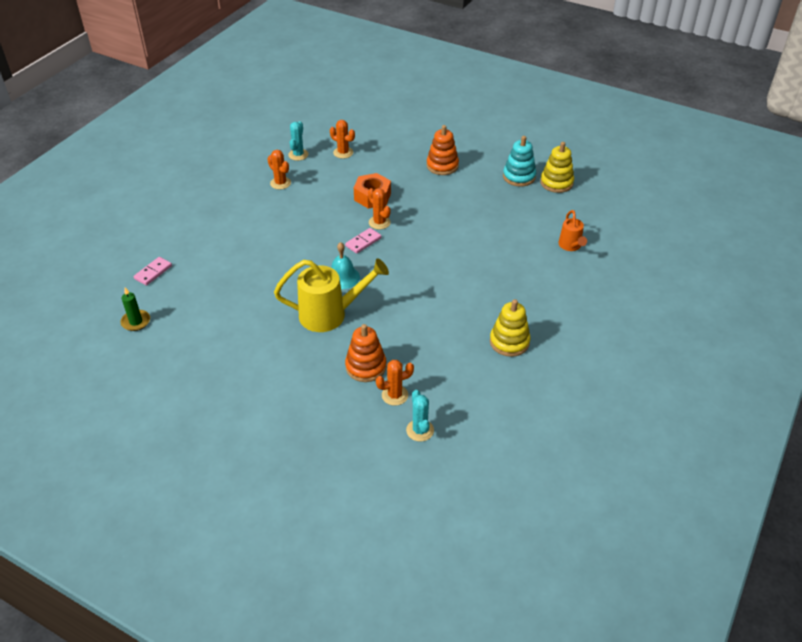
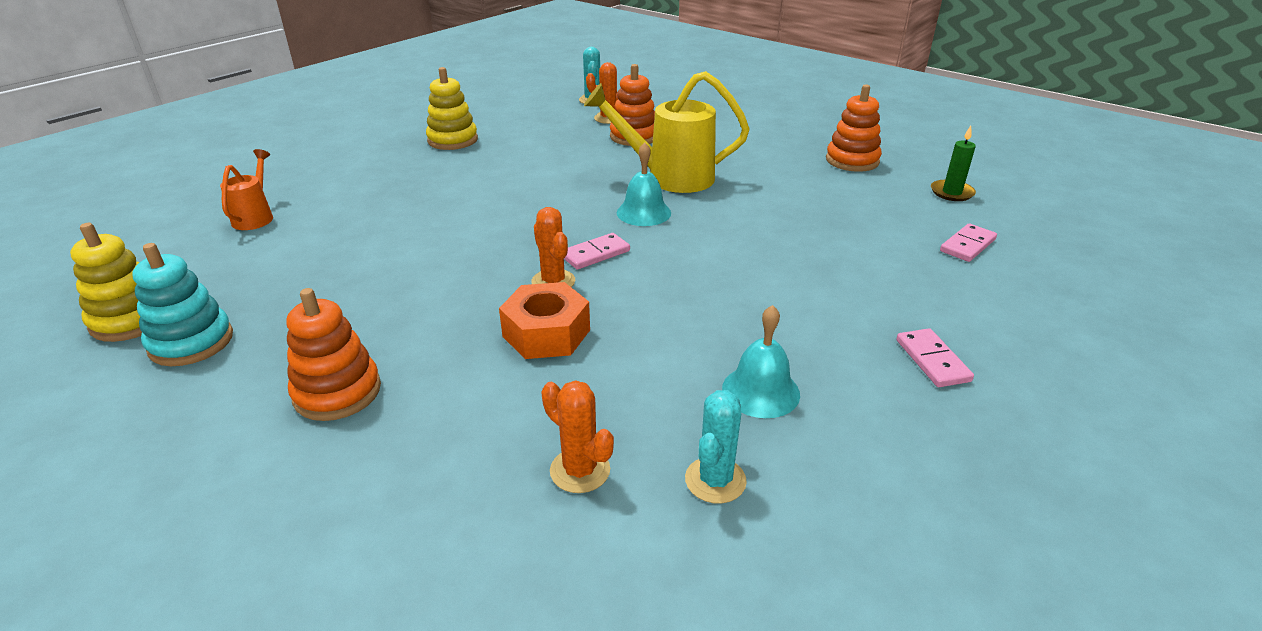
camera: 170 degrees left, 10 degrees down
orange cactus [267,150,291,190] -> turquoise bell [722,305,800,418]
none -> orange stacking toy [826,84,882,172]
none -> pink domino [896,328,974,387]

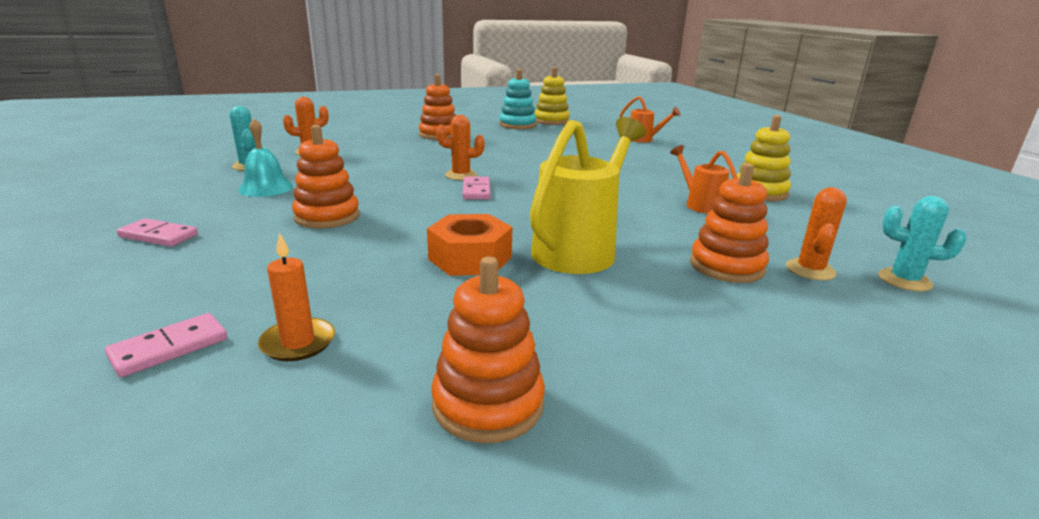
camera: 120 degrees right, 10 degrees down
orange nut [499,282,590,359] -> orange nut moved to [427,214,512,276]
turquoise bell [617,142,671,226] -> none
green candle [931,126,976,201] -> none
pink domino [940,224,997,262] -> pink domino turned 60 degrees clockwise [105,313,227,377]
none -> orange candle [258,233,335,361]
none -> orange stacking toy [292,125,360,229]
none -> orange watering can [670,145,738,214]

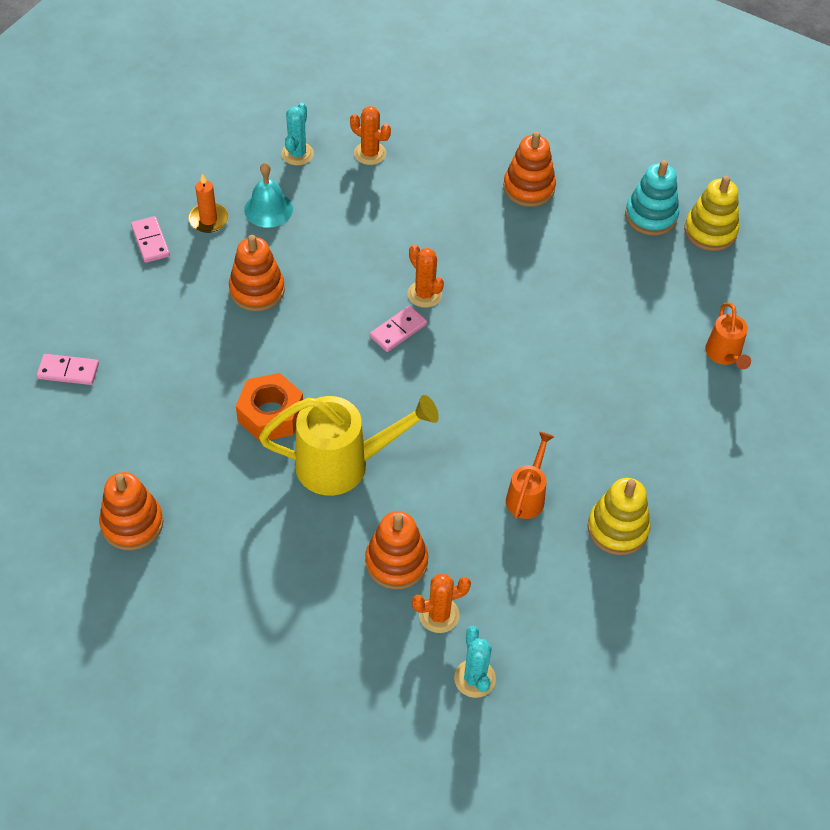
camera: 50 degrees right, 30 degrees up
orange candle [258,233,335,361] -> orange candle moved to [188,173,228,233]

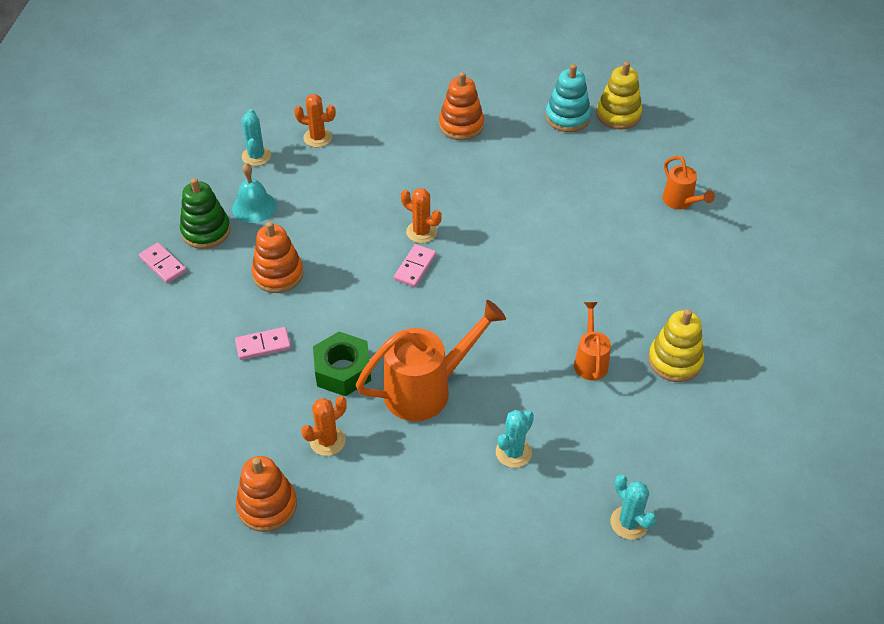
camera: 20 degrees left, 5 degrees down
pink domino [37,354,99,385] -> pink domino moved to [235,327,291,360]
orange candle [188,173,228,233] -> green stacking toy [180,178,231,249]
orange nut [236,373,303,442] -> green nut [313,332,371,396]
yellow watering can [259,395,439,496] -> orange watering can [356,300,506,421]
orange stacking toy [365,511,428,589] -> turquoise cactus [496,410,534,468]
orange cactus [412,574,471,633] -> orange cactus moved to [301,396,347,456]

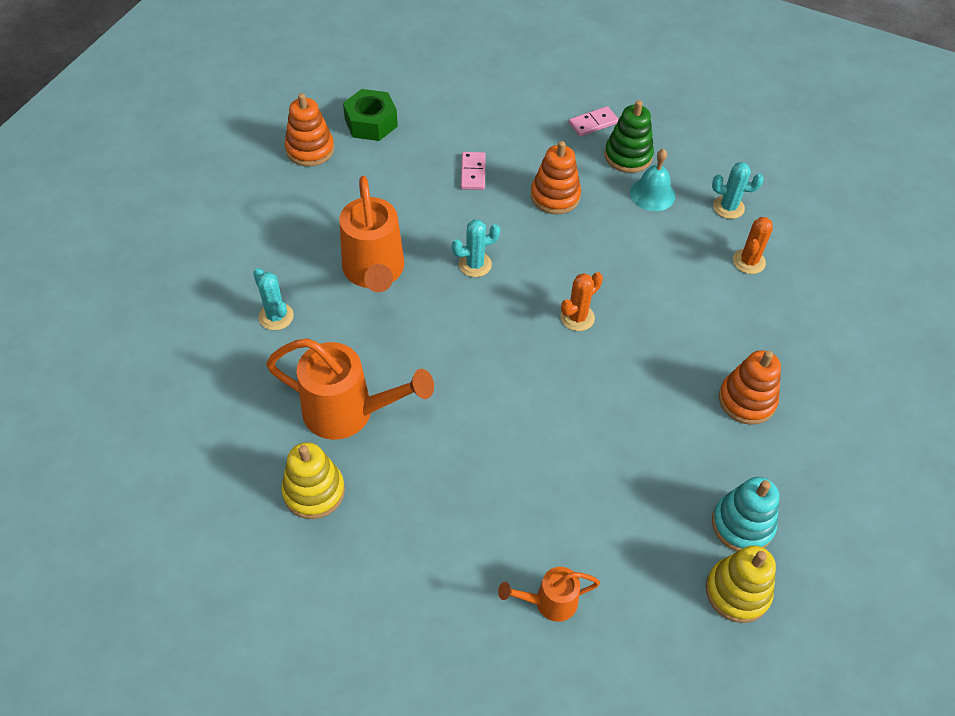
camera: 105 degrees right, 5 degrees up
orange cactus [301,396,347,456] -> none
green nut [313,332,371,396] -> green nut moved to [343,89,398,141]
pink domino [394,244,436,287] -> none
orange watering can [574,302,611,380] -> orange watering can [266,338,434,440], size x1.85
turquoise cactus [610,475,656,540] -> turquoise cactus moved to [452,220,500,277]

